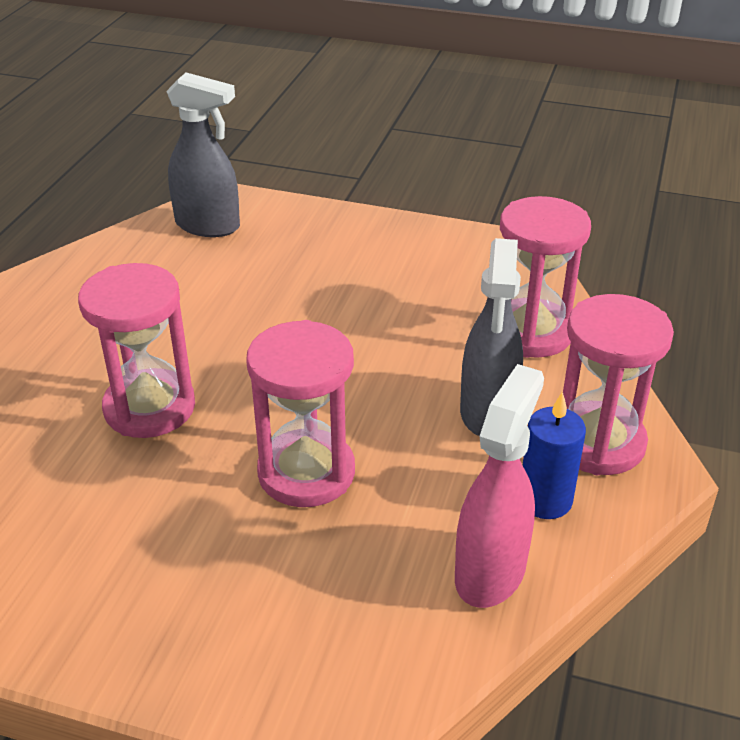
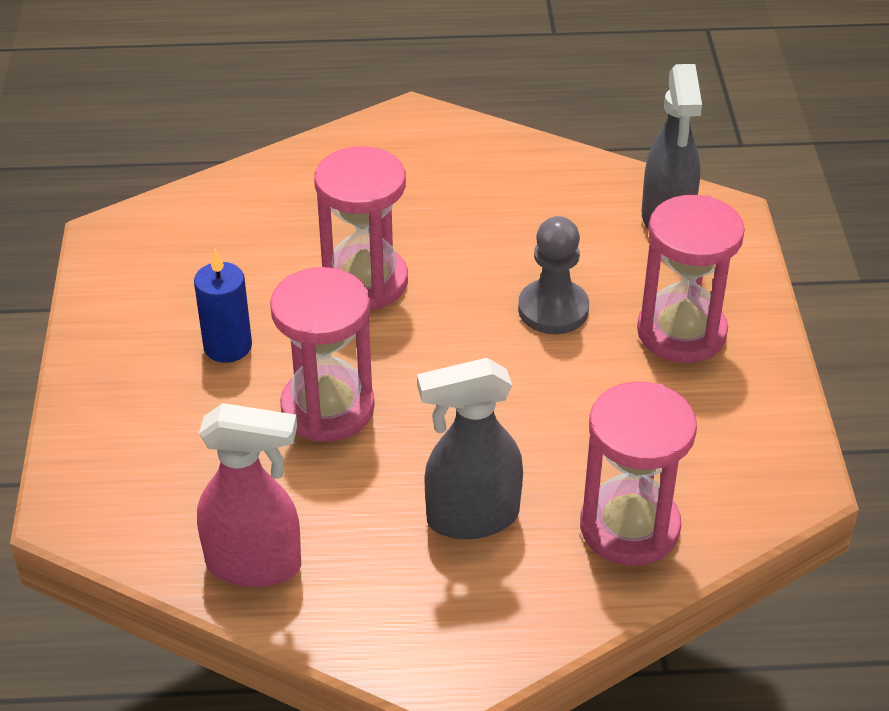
camera: 70 degrees right, 5 degrees up
blue candle [522,391,586,519] -> blue candle moved to [194,249,252,363]
pink hourglass [563,294,674,475] -> pink hourglass moved to [637,195,745,363]
none -> grey pawn [518,216,589,334]

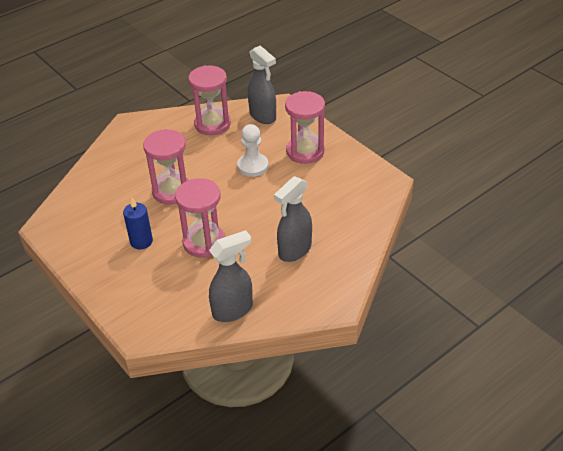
camera: 35 degrees left, 0 degrees up
pink spray bottle [197,403,301,588] -> grey spray bottle [209,230,253,322]
grey pawn [518,216,589,334] -> white pawn [237,124,269,177]
pink hourglass [580,382,697,566] -> pink hourglass moved to [189,65,231,135]

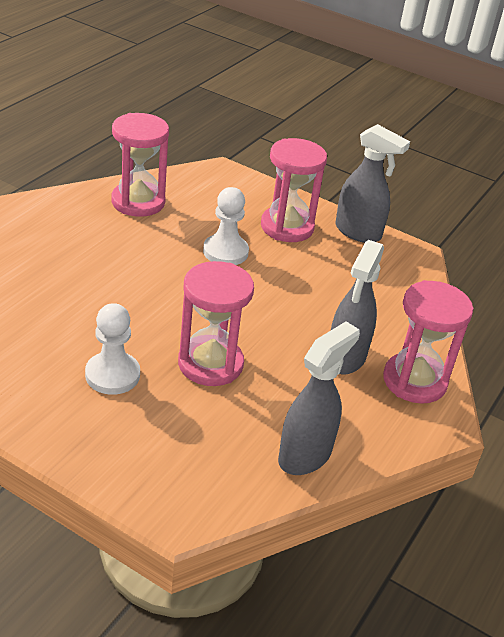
camera: 25 degrees left, 5 degrees down
blue candle [123,198,153,249] -> white pawn [85,303,140,395]
pink hourglass [143,129,189,205] -> pink hourglass moved to [383,280,473,404]
grey spray bottle [248,45,276,124] -> grey spray bottle moved to [335,124,410,243]

